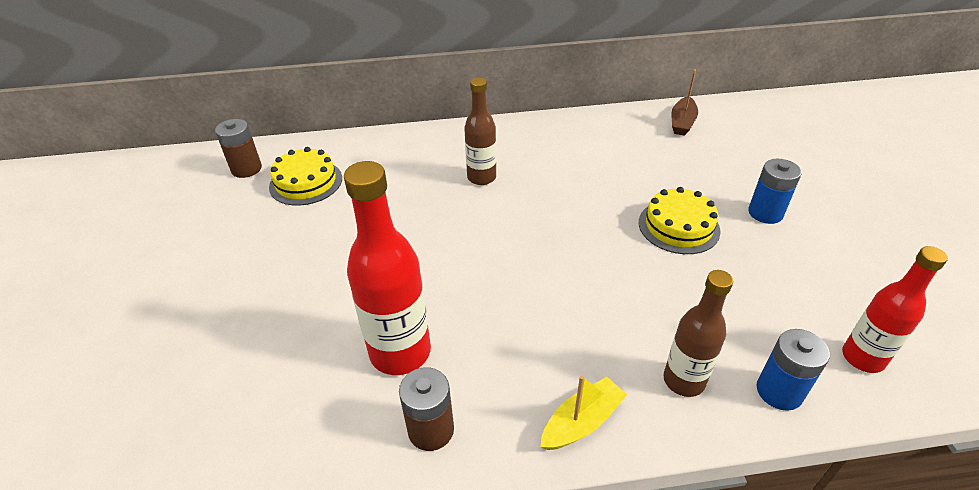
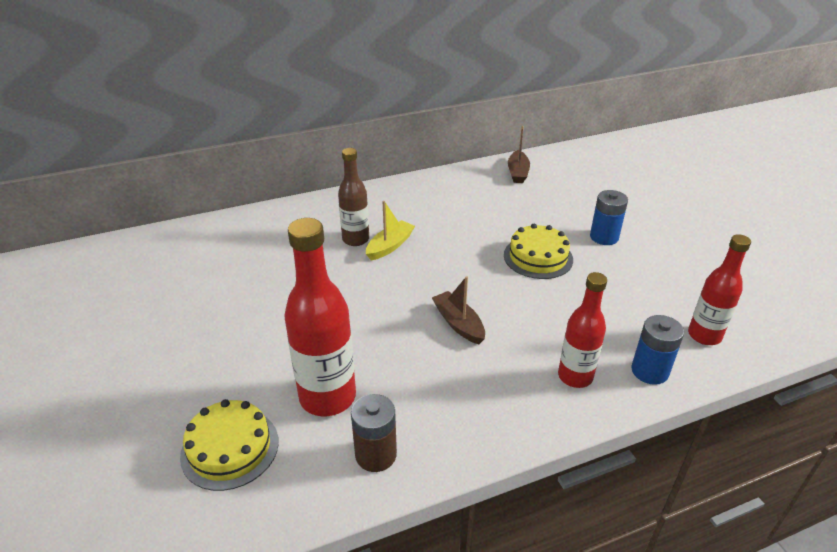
camera: 15 degrees left, 5 degrees down
brown battery [215,119,262,178] -> none
yellow cake [269,147,342,206] -> yellow cake moved to [180,399,279,491]
yellow boat [540,376,627,450] -> yellow boat moved to [366,201,415,261]
brown bottle [663,270,733,397] -> red bottle [558,272,607,388]
none -> brown boat [432,276,485,344]

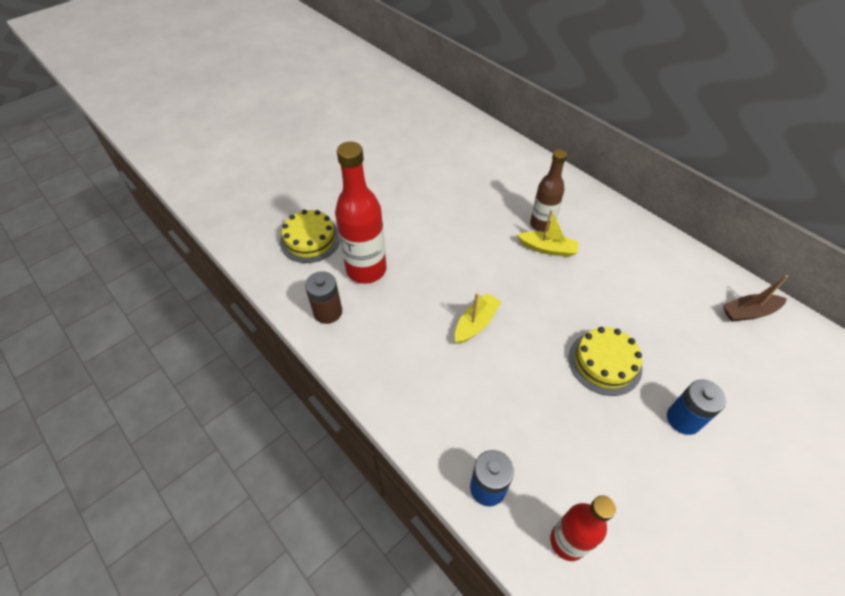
camera: 70 degrees right, 15 degrees up
brown boat [432,276,485,344] -> yellow boat [455,293,501,344]
red bottle [558,272,607,388] -> none

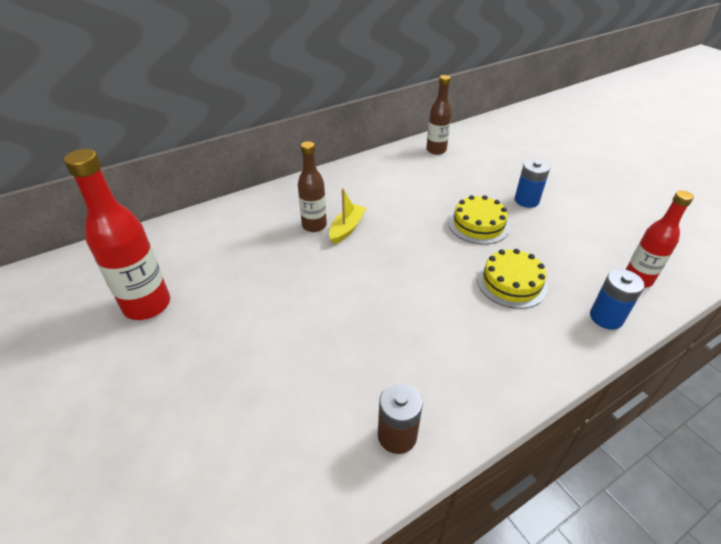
camera: 80 degrees left, 10 degrees down
yellow cake [280,210,340,263] -> yellow cake moved to [477,249,548,309]
red bottle [335,142,387,284] -> red bottle moved to [64,149,170,320]
yellow boat [455,293,501,344] -> none
brown boat [723,275,788,322] -> brown bottle [426,75,452,155]

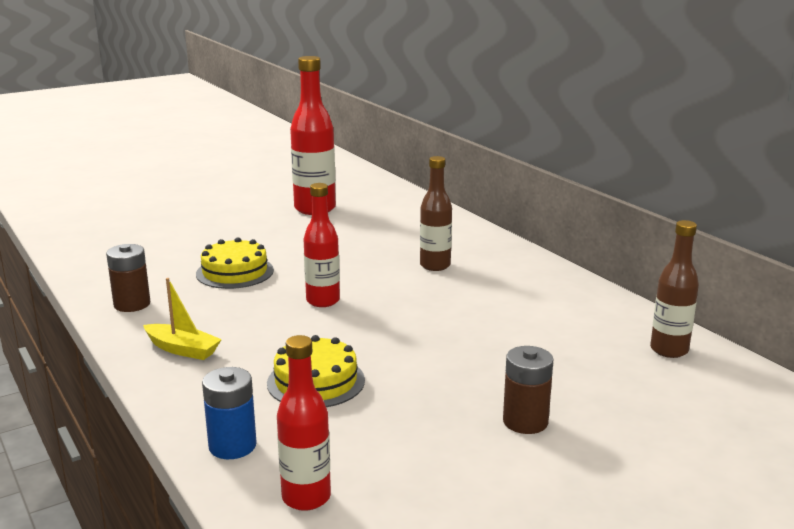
camera: 90 degrees right, 20 degrees down
yellow boat [329,189,366,244] -> yellow boat moved to [143,278,222,360]
yellow cake [448,195,510,244] -> yellow cake moved to [196,237,274,289]
blue battery [515,159,550,208] -> brown battery [503,346,553,434]
none -> red bottle [303,183,340,307]

